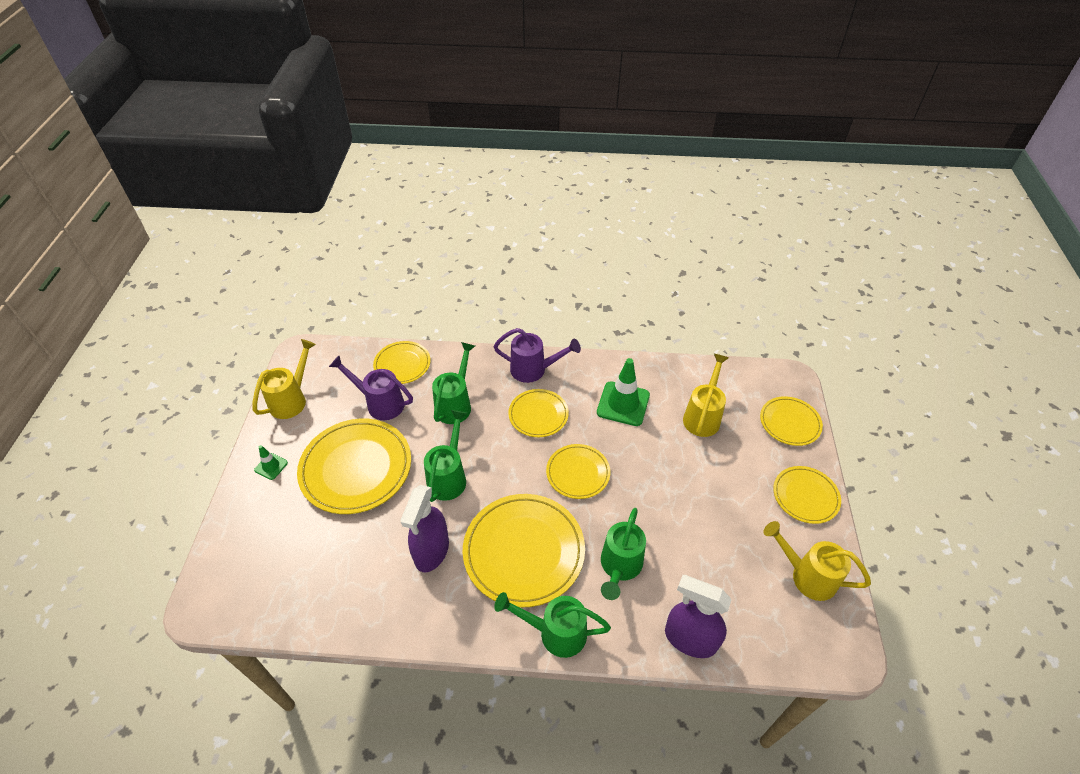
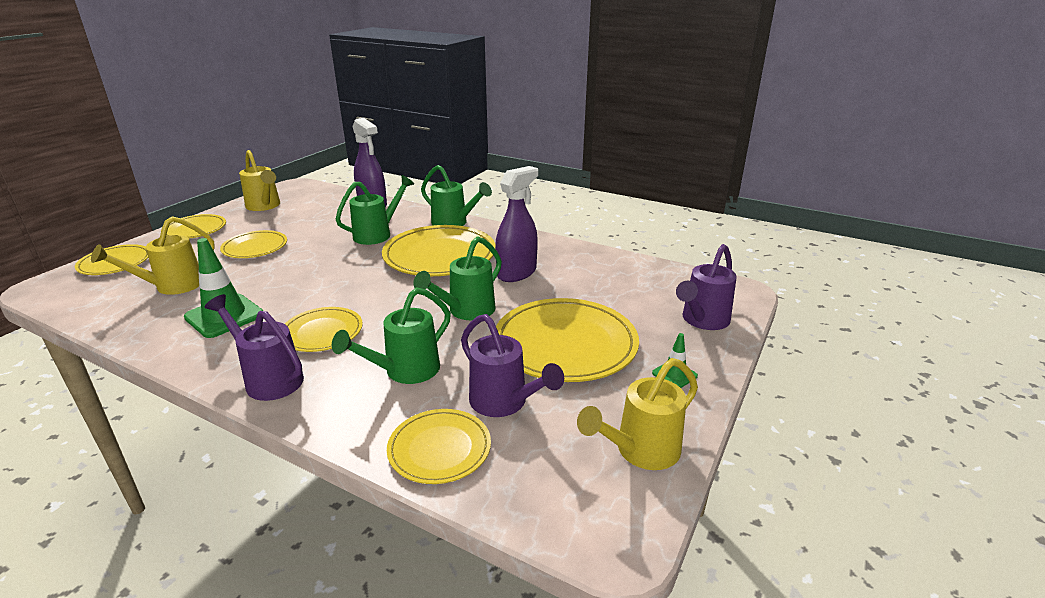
camera: 155 degrees left, 20 degrees down
yellow plate [546,444,610,499] -> yellow plate moved to [220,230,287,258]
none -> purple watering can [676,244,737,330]

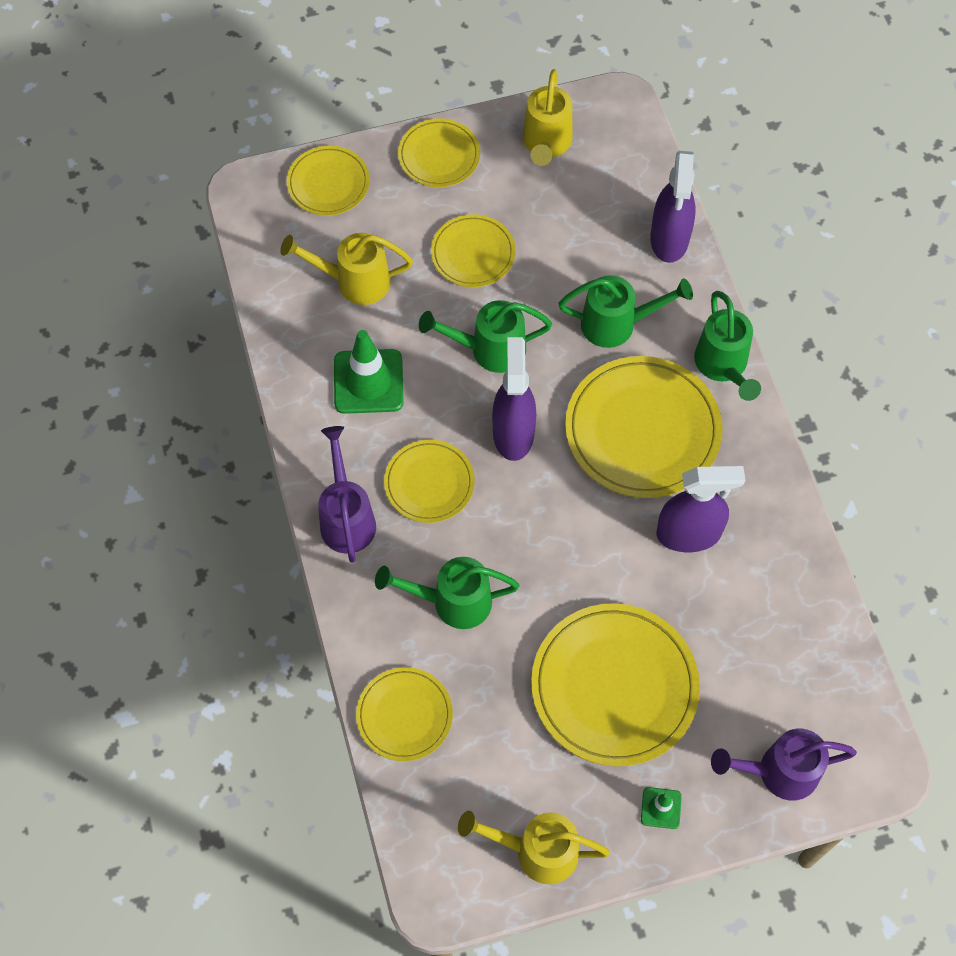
camera: 45 degrees right, 35 degrees up
green watering can [413,236,502,320] -> green watering can moved to [419,300,552,373]
purple watering can [461,314,564,417] -> none
none -> purple spray bottle [492,337,536,461]

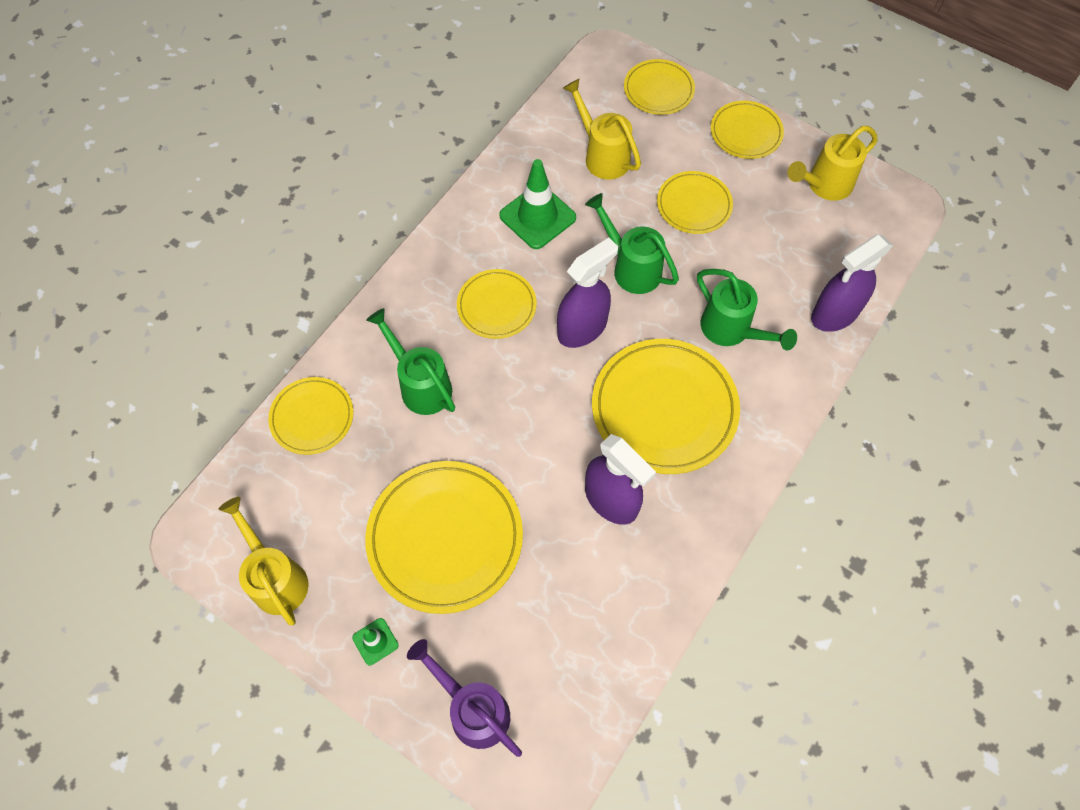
camera: 50 degrees right, 0 degrees up
purple watering can [318,426,376,563] -> none
green watering can [694,291,761,401] -> none

